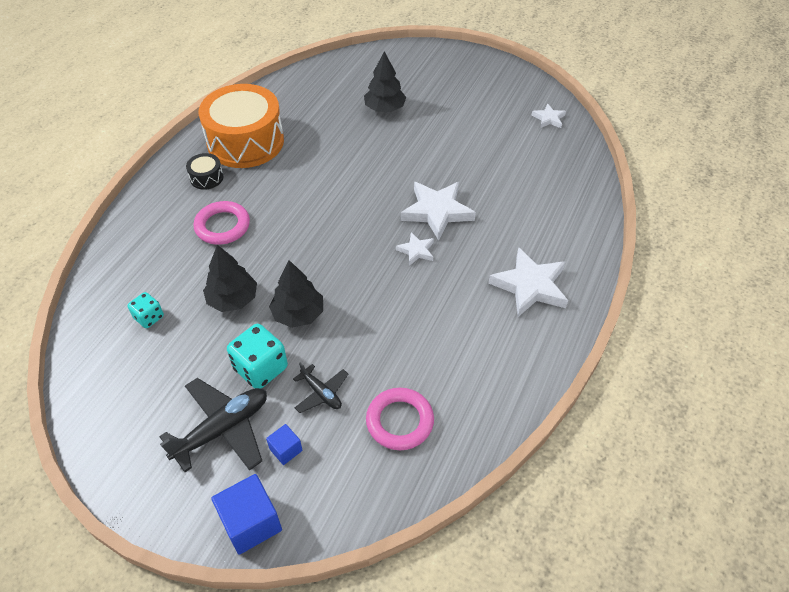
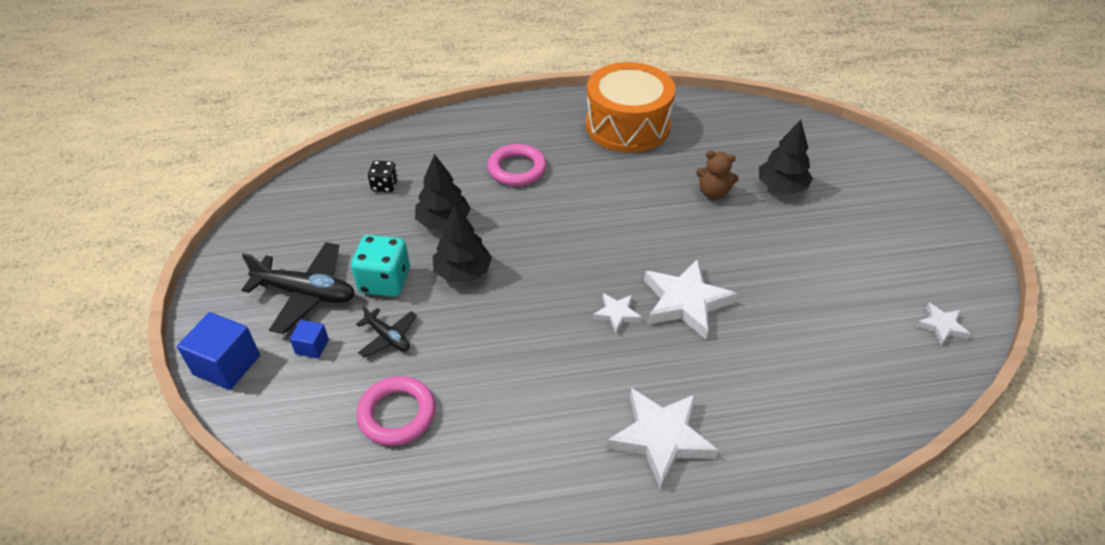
camera: 55 degrees right, 5 degrees down
turquoise dice [128,292,164,328] -> black dice [368,161,398,192]
black drum [186,153,223,190] -> none
black plane [293,362,348,413] -> black plane turned 60 degrees counterclockwise [356,305,417,358]
none -> brown teddy bear [696,150,739,200]

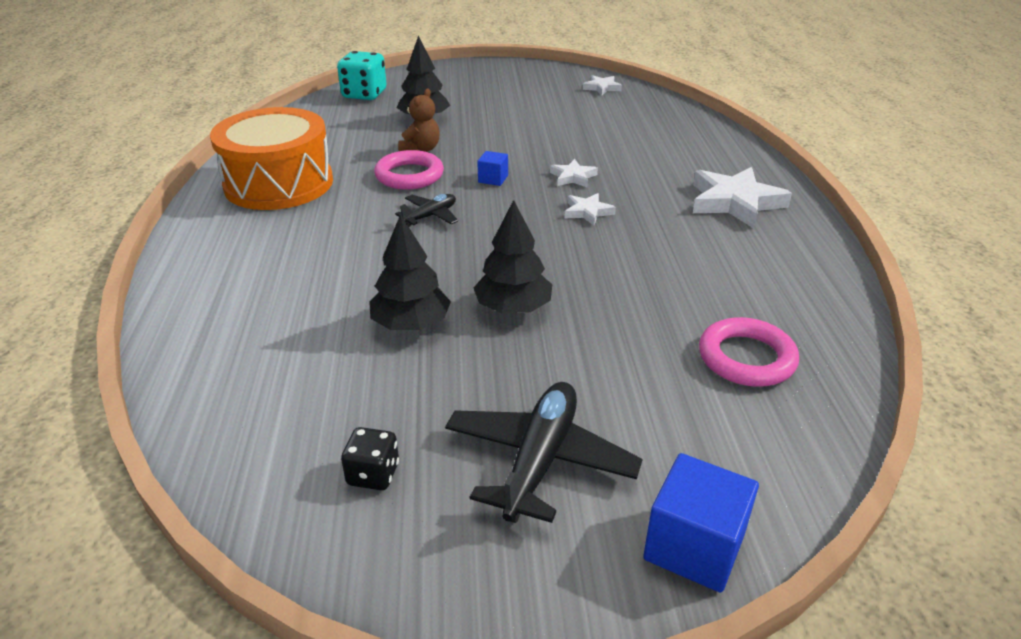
camera: 85 degrees left, 10 degrees down
blue cube [290,320,329,359] -> blue cube moved to [477,151,508,186]
turquoise dice [351,235,410,297] -> turquoise dice moved to [337,51,386,100]
black plane [356,305,417,358] -> black plane moved to [395,194,458,227]
black dice [368,161,398,192] -> black dice moved to [341,427,399,490]
pink ring [488,144,547,186] -> pink ring moved to [374,150,444,190]
white star [644,259,737,339] -> white star [550,159,598,188], size x0.52

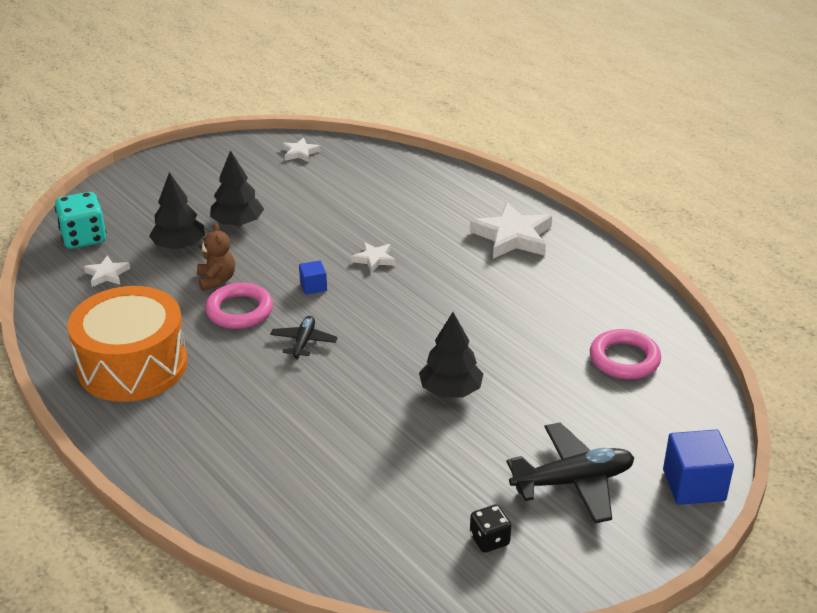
camera: 35 degrees left, 0 degrees up
black tree [369,214,451,330] -> black tree moved to [210,150,264,227]
black plane [445,382,642,523] -> black plane turned 90 degrees clockwise [507,422,634,523]
white star [564,193,616,226] -> white star moved to [84,255,130,287]

